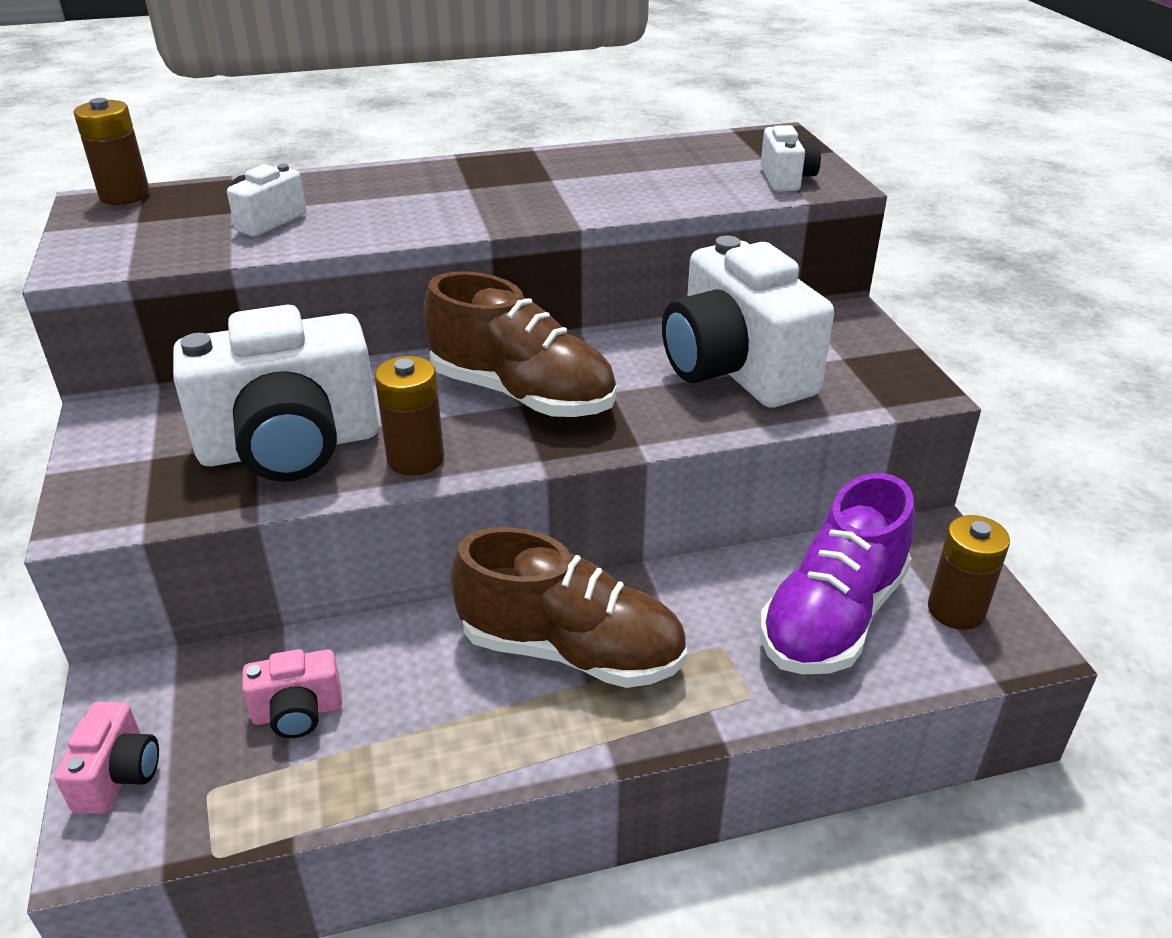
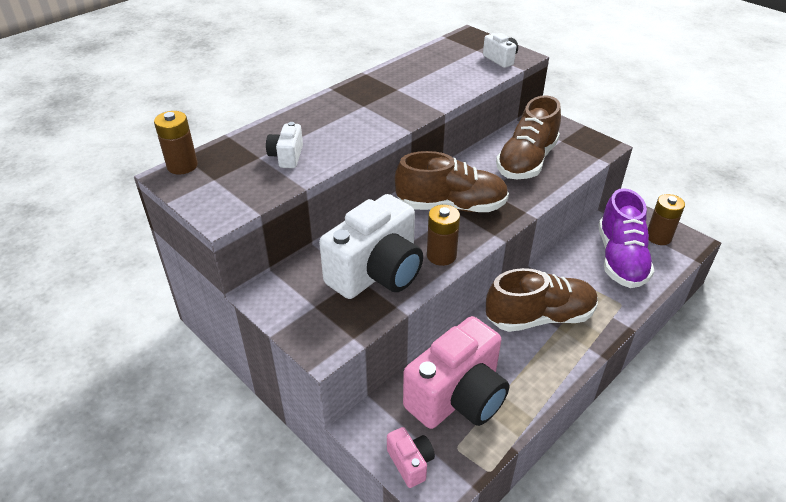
camera: 30 degrees left, 5 degrees up
pink camera [242,649,342,738] -> pink camera [403,316,510,429], size x2.22
white camera [662,236,834,408] -> brown shoe [496,95,561,179]

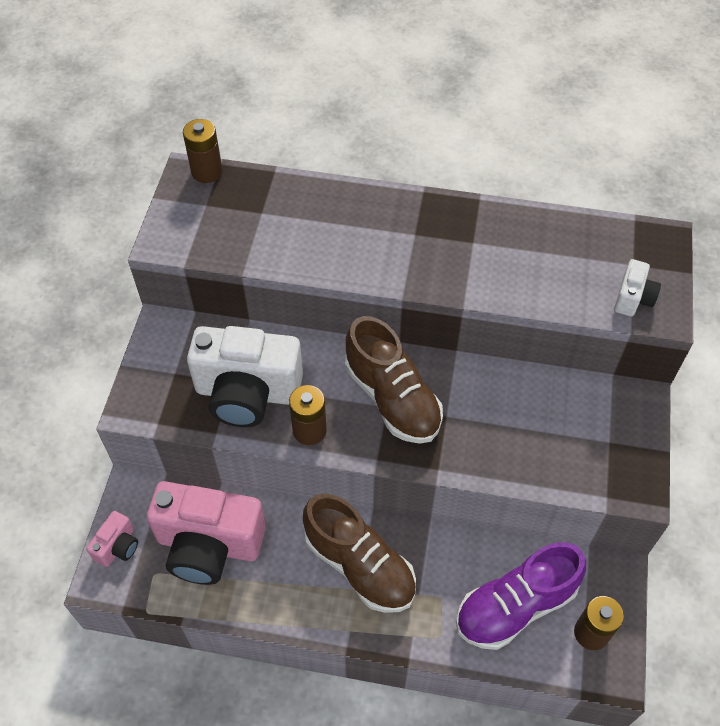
camera: 55 degrees right, 15 degrees up
white camera [266,122,303,168] -> none
brown shoe [496,95,561,179] -> none

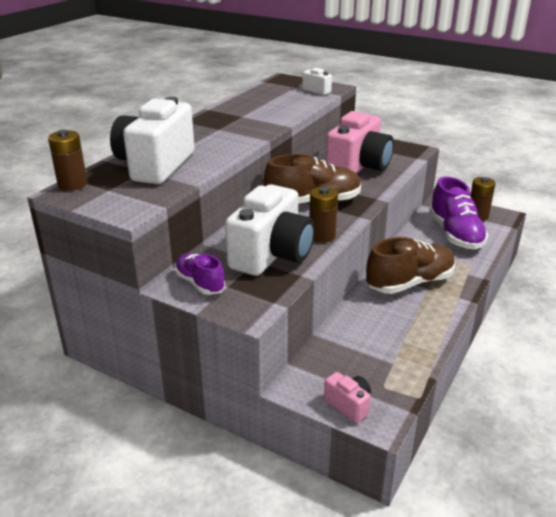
camera: 70 degrees left, 25 degrees down
pink camera [147,481,266,585] -> pink camera moved to [326,111,394,174]
none -> white camera [110,97,195,184]
none -> purple shoe [175,253,225,295]

